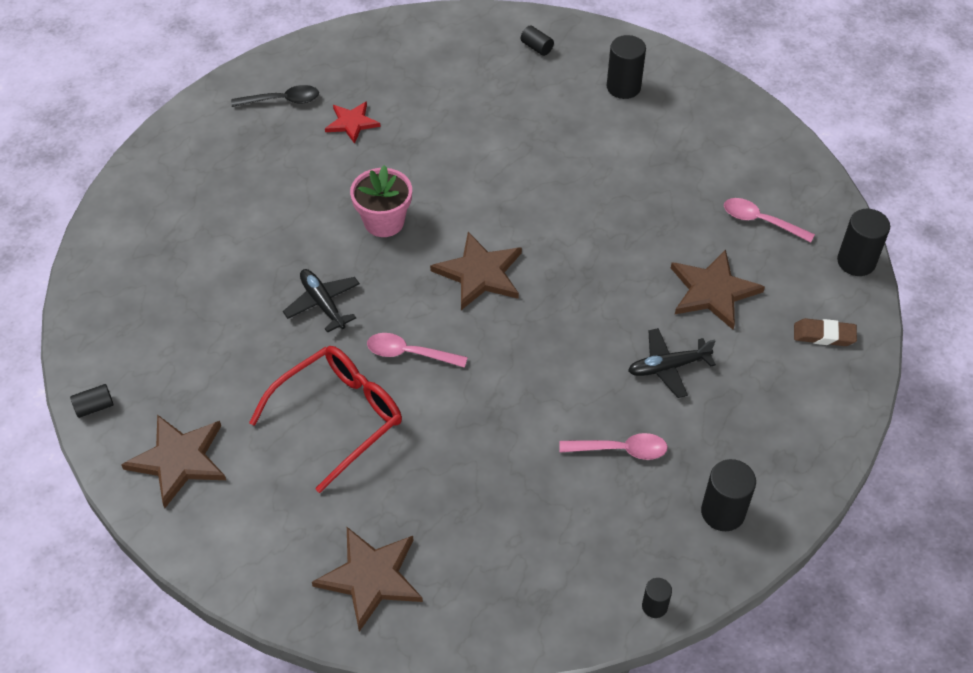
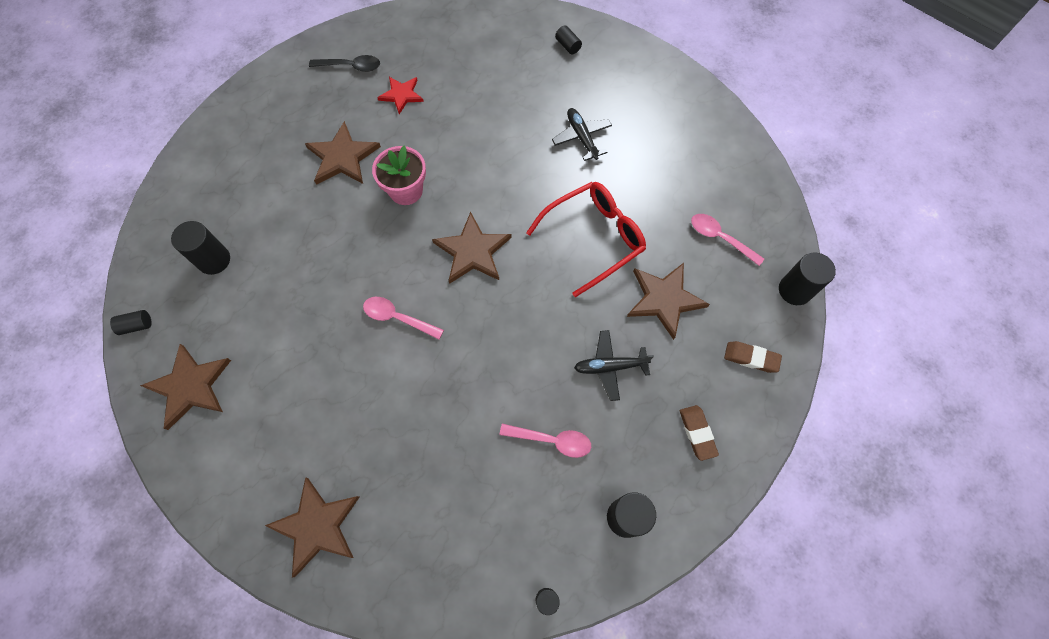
camera: 10 degrees right, 15 degrees up
red glasses [249,346,402,493] -> red glasses moved to [526,182,646,297]
black plane [283,269,360,333] -> black plane moved to [552,108,612,161]
black cylinder [607,35,646,99] -> black cylinder moved to [171,221,230,275]
none -> brown star [305,121,381,185]
none -> brown eraser [680,405,719,461]

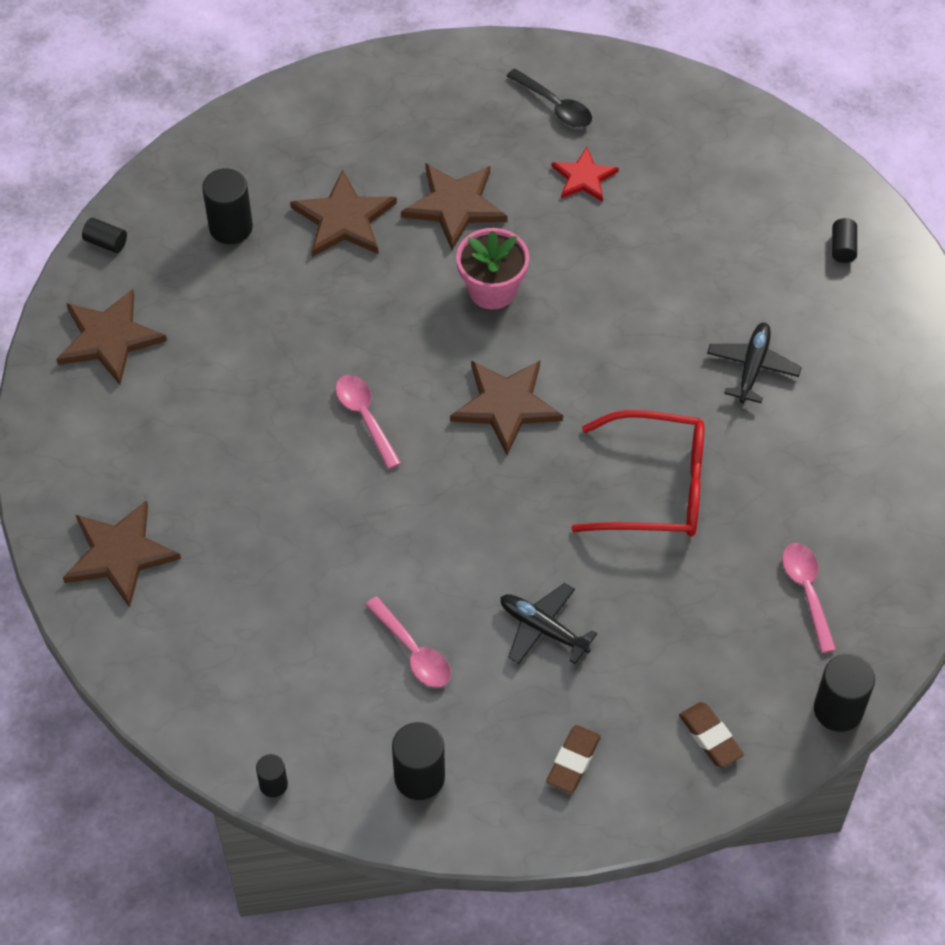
camera: 40 degrees right, 10 degrees down
brown star [627,263,710,340] -> brown star moved to [290,169,397,257]

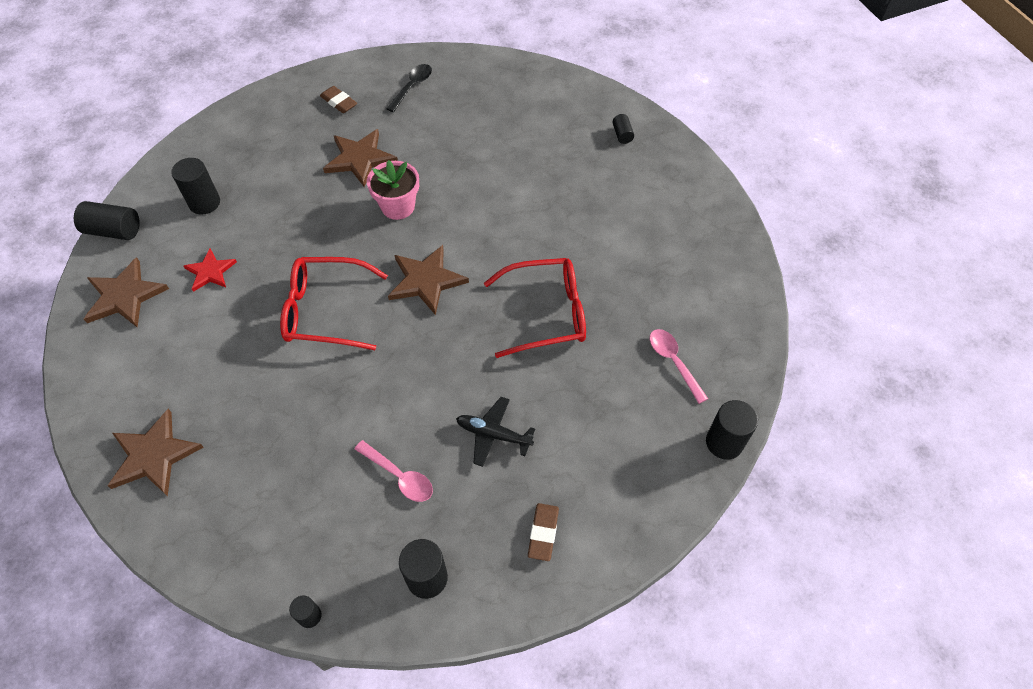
camera: 15 degrees left, 0 degrees up
black cylinder [82,218,127,253] -> black cylinder [74,201,140,240], size x1.79
brown star [290,169,397,257] -> none
pink spoon [335,375,401,469] -> red glasses [280,257,388,350]
black spoon [507,68,592,128] -> black spoon turned 90 degrees counterclockwise [387,64,432,112]
red star [551,147,619,202] -> red star moved to [184,248,237,292]
brown eraser [679,702,744,768] -> brown eraser moved to [320,86,357,113]
black plane [707,323,802,403] -> none

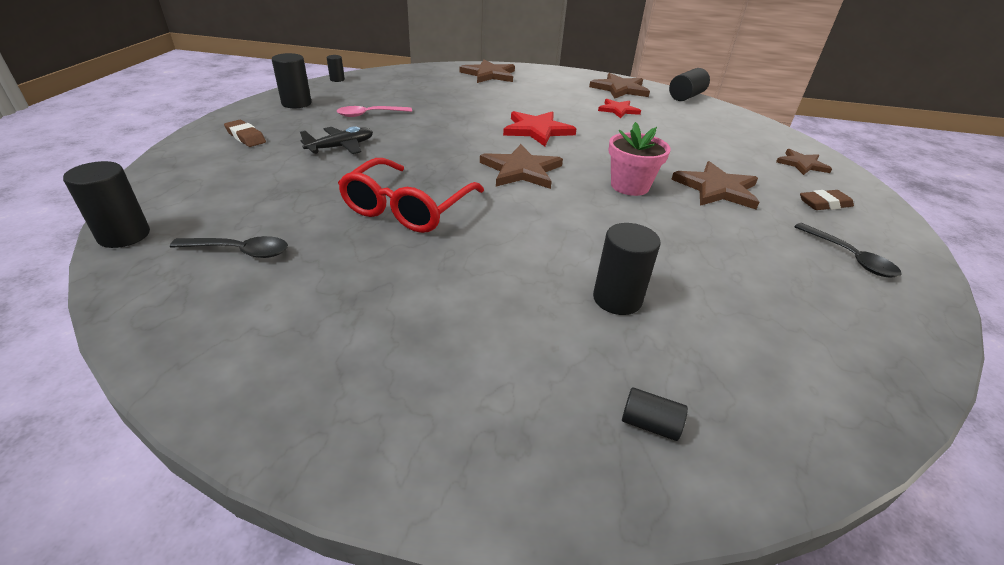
camera: 120 degrees right, 20 degrees down
black cylinder [171,158,220,215] -> black cylinder moved to [593,223,660,315]
red glasses [280,257,388,350] -> red star [503,111,577,146]
pink spoon [650,329,708,404] -> black spoon [170,236,288,258]
none -> brown star [776,149,832,175]

